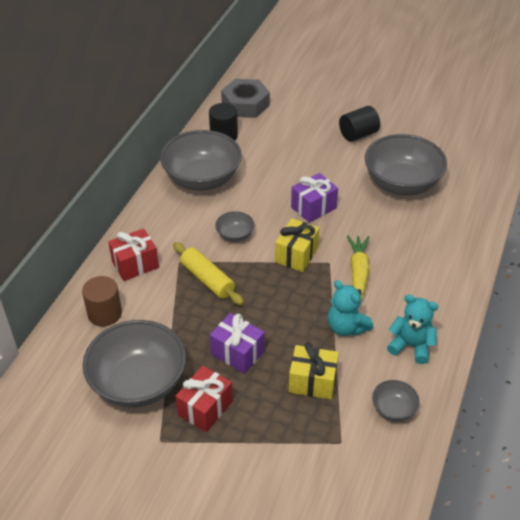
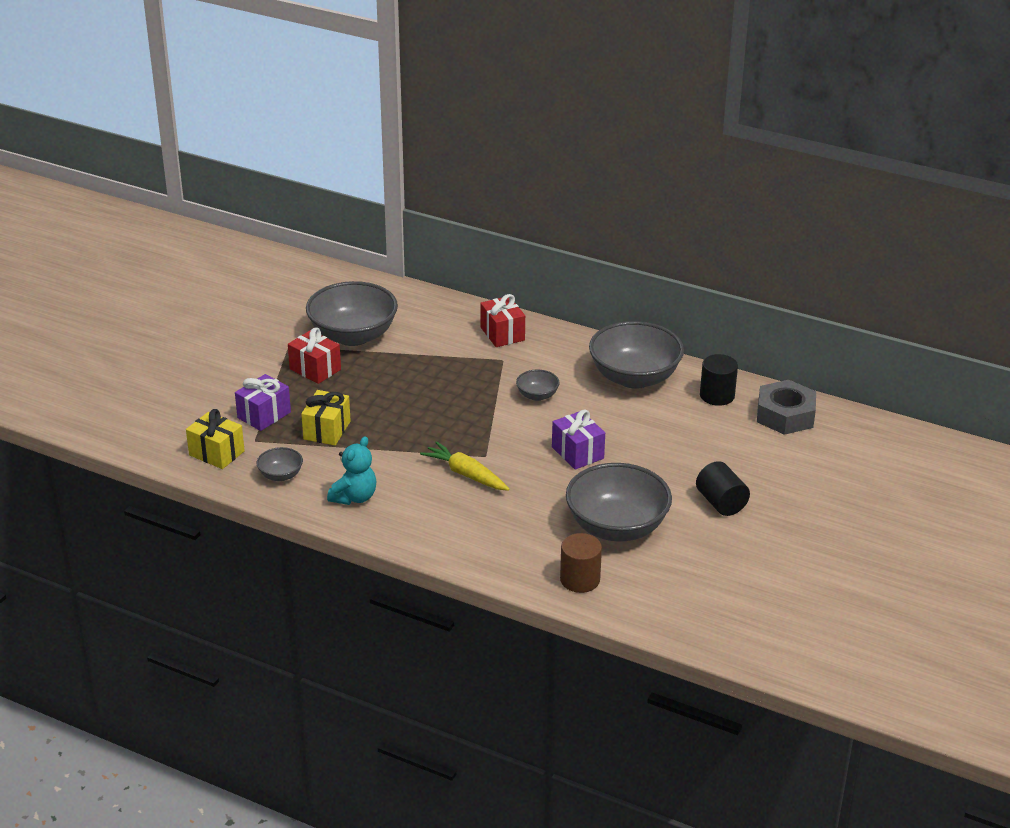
camera: 95 degrees right, 10 degrees down
brown cylinder [82,276,122,327] -> brown cylinder moved to [560,533,602,593]
yellow rolling pin [173,242,244,305] -> none
purple gift [210,313,265,374] -> purple gift moved to [235,374,291,431]
yellow gift [275,218,319,272] -> yellow gift moved to [186,409,245,469]
turquoise teddy bear [328,280,373,336] -> none
yellow carrot [347,235,369,301] -> yellow carrot turned 150 degrees counterclockwise [420,441,510,491]

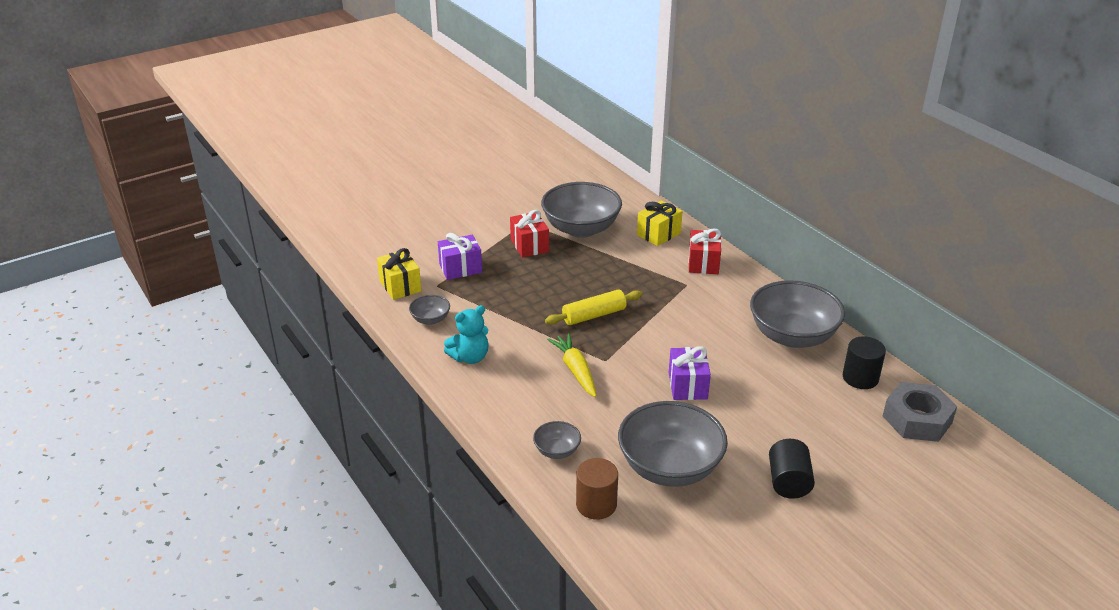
camera: 30 degrees right, 0 degrees up
yellow gift [301,390,351,445] -> yellow gift moved to [637,200,683,246]
grey bowl [516,370,559,401] -> grey bowl moved to [533,421,581,459]
none -> yellow rolling pin [545,289,642,325]

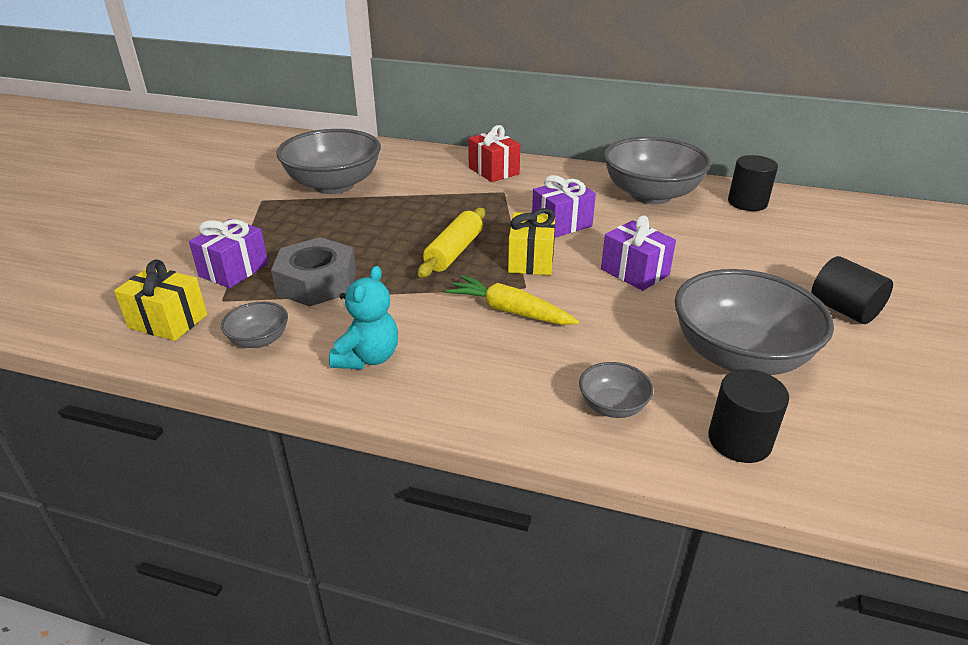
camera: 40 degrees left, 0 degrees up
red gift [510,210,549,258] -> none
brown cylinder [576,458,618,520] -> black cylinder [708,369,789,463]
yellow gift [637,200,683,246] -> yellow gift moved to [508,208,555,275]
grey nut [883,382,957,442] -> grey nut moved to [271,237,356,307]
none -> purple gift [532,175,596,237]

